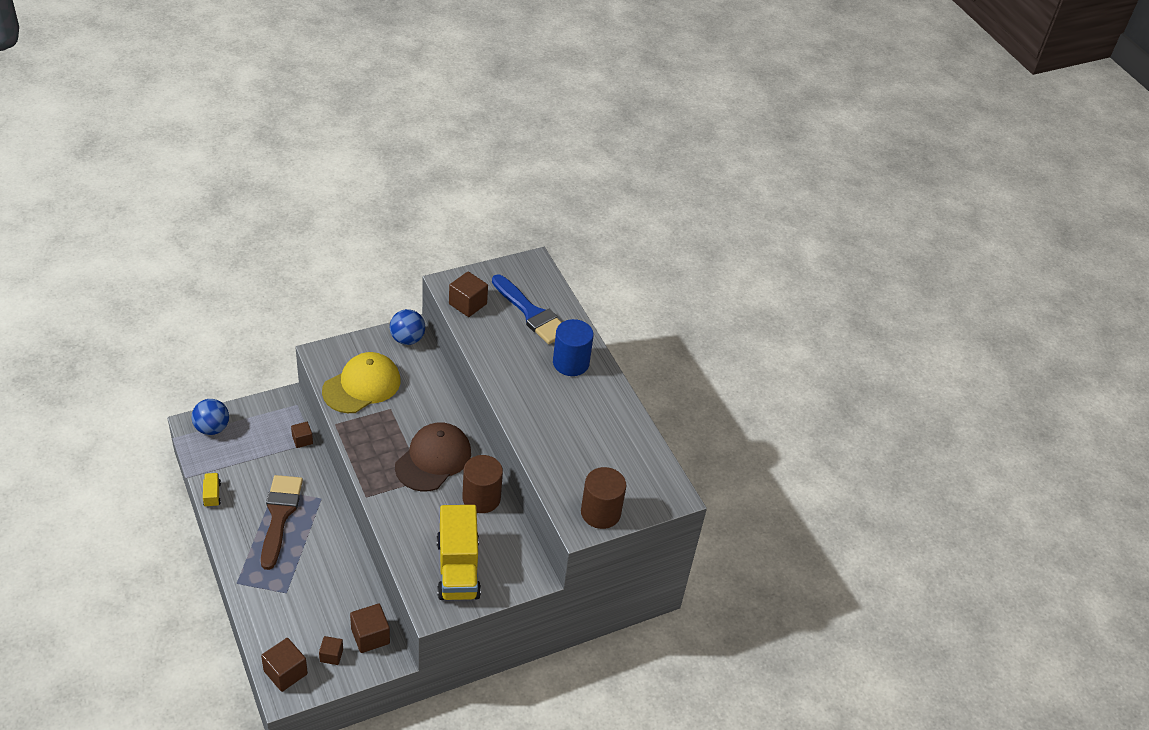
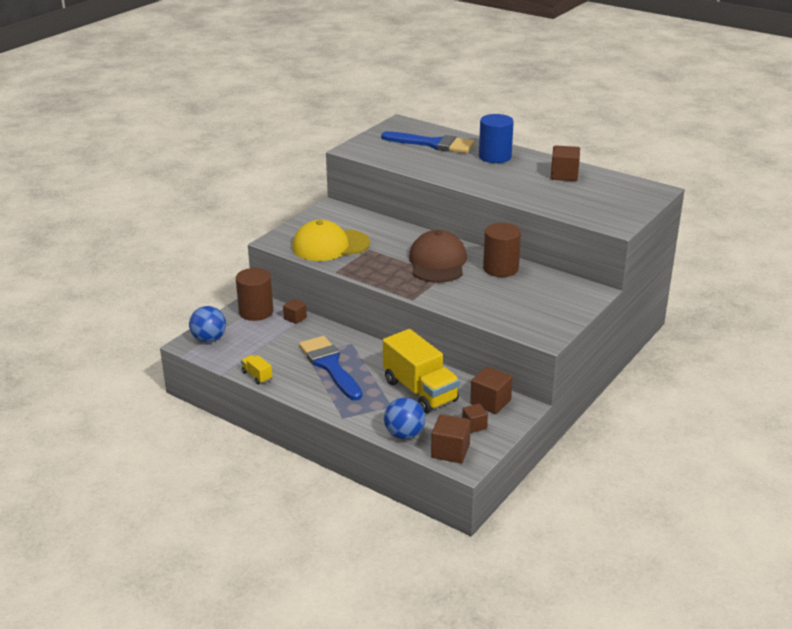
camera: 25 degrees left, 15 degrees down
brown brush [261,475,303,570] -> blue brush [299,336,362,400]
yellow cap [322,352,400,413] -> yellow cap turned 120 degrees counterclockwise [292,220,370,261]
blue ball [390,309,425,345] -> blue ball moved to [384,398,426,439]
yellow truck [437,505,481,600] -> yellow truck moved to [383,329,460,413]
brown cube [449,271,488,317] -> brown cube moved to [551,145,580,181]
brown cylinder [581,467,626,529] -> brown cylinder moved to [236,268,273,321]

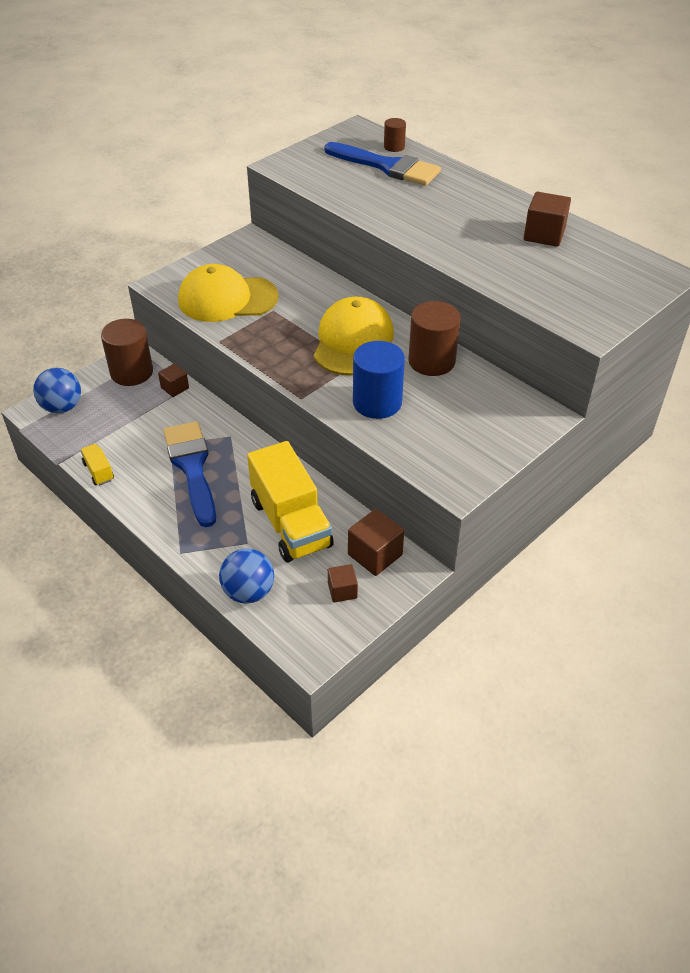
camera: 10 degrees right, 15 degrees up
brown cap [409,230,467,283] -> yellow cap [314,297,394,375]
brown cube [431,414,471,463] -> none
blue cylinder [479,114,514,163] -> blue cylinder moved to [353,341,405,419]
none -> brown cylinder [384,118,406,152]

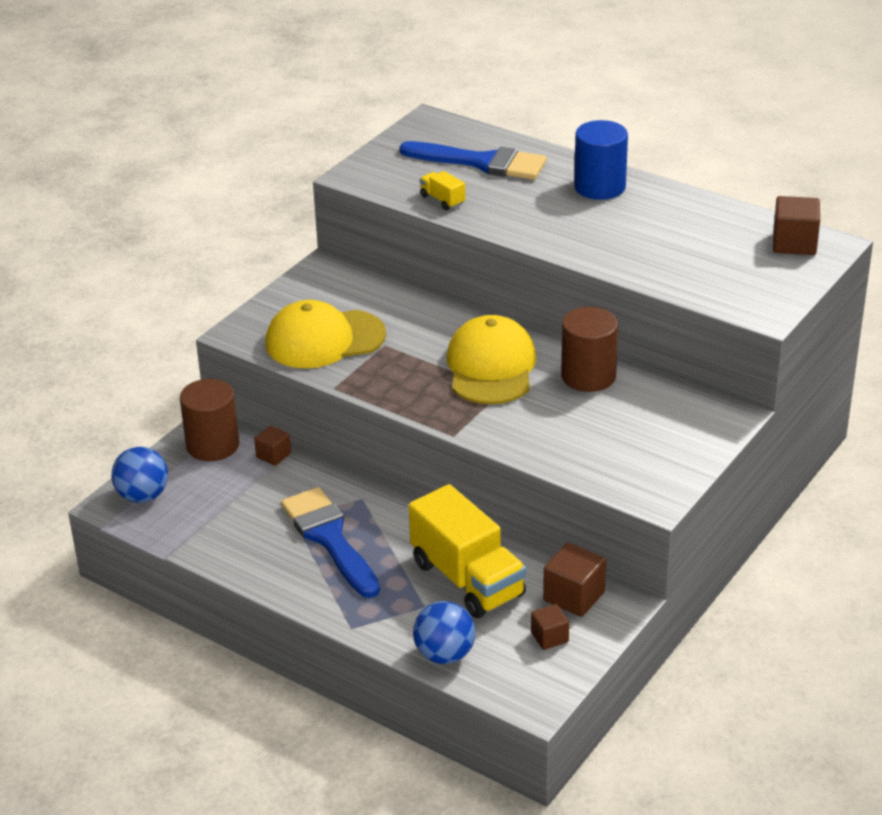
camera: 10 degrees left, 10 degrees down
yellow truck [80,444,114,485] -> yellow truck moved to [420,171,465,210]
blue cylinder [353,341,405,419] -> blue cylinder moved to [574,120,628,200]
brown cylinder [384,118,406,152] -> none
brown cube [524,192,571,247] -> brown cube moved to [773,196,820,255]

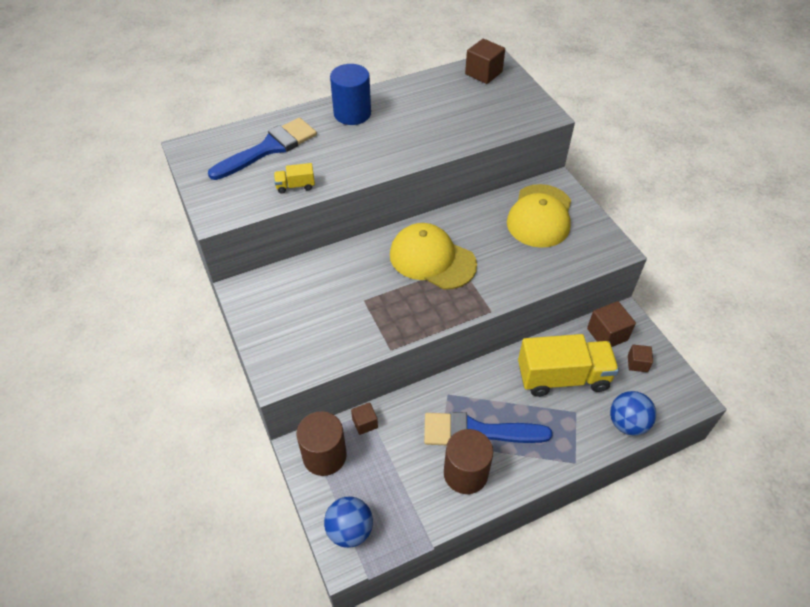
camera: 60 degrees left, 15 degrees up
yellow cap [265,300,386,368] -> yellow cap moved to [507,184,571,248]
brown cylinder [561,307,618,392] -> brown cylinder moved to [444,429,493,494]

